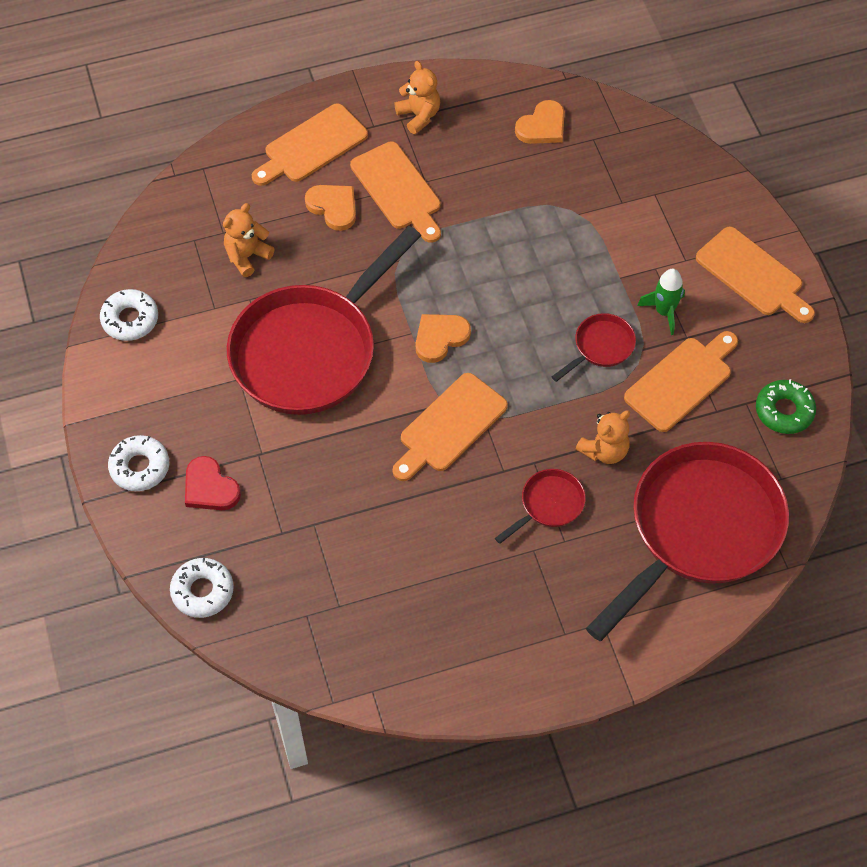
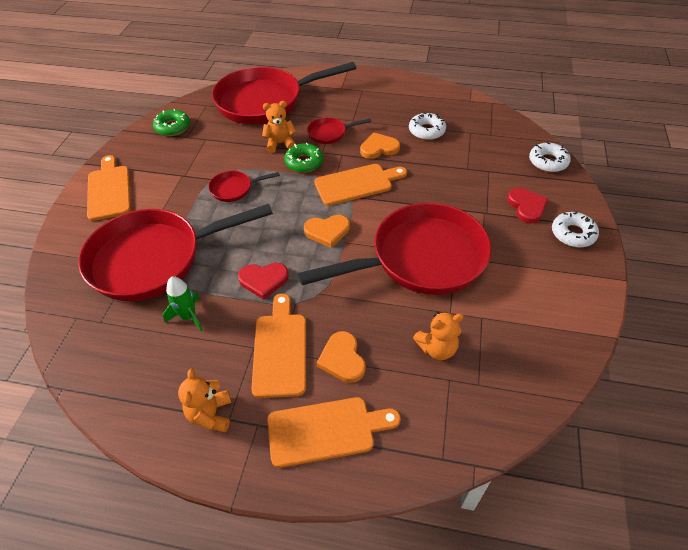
camera: 150 degrees left, 10 degrees down
white donut [100,289,158,341] -> white donut moved to [409,112,446,140]
orange heart [515,100,565,144] -> orange heart moved to [360,133,400,159]
orange cutting board [624,331,738,432] -> none
green rocket [637,269,685,335] -> green rocket moved to [163,276,203,332]
none -> red pan [78,204,273,301]
none -> red heart [238,263,289,300]
none -> green donut [284,143,323,173]

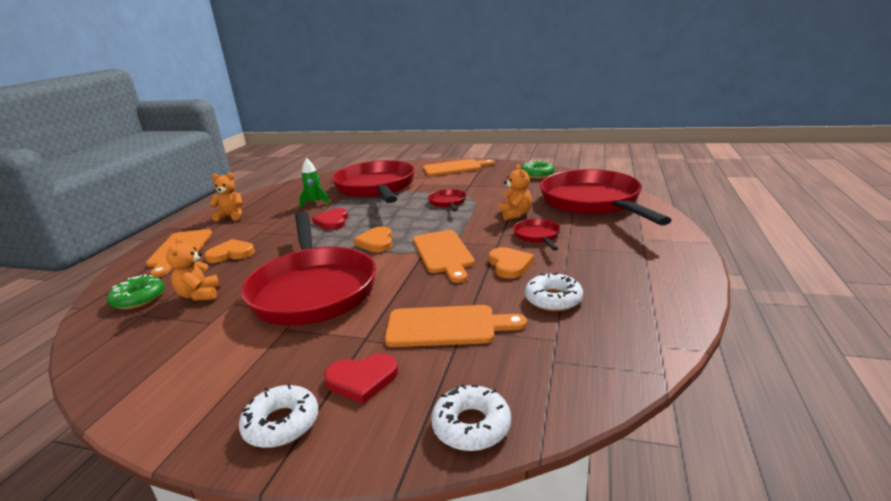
camera: 95 degrees right, 25 degrees down
orange cutting board [251,293,306,398] -> orange cutting board moved to [385,305,527,347]
green donut [284,143,323,173] -> green donut moved to [107,274,165,309]

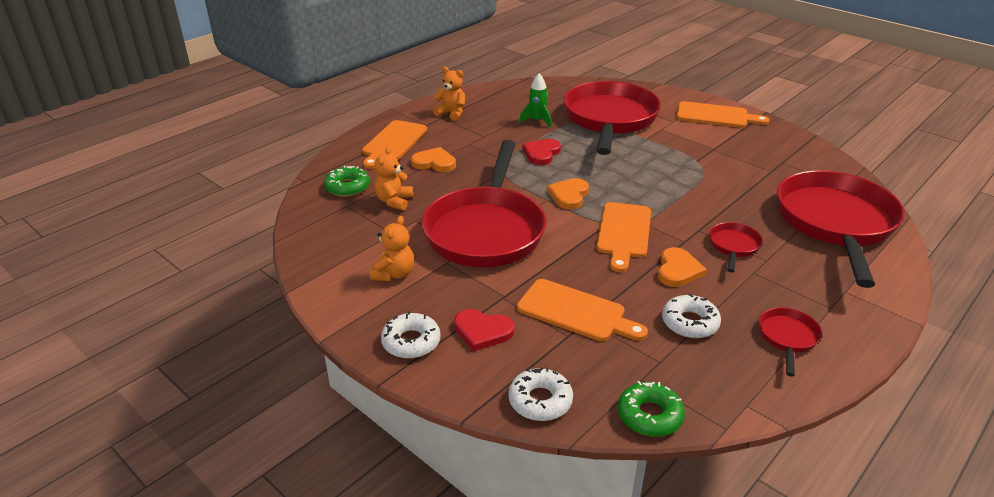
camera: 25 degrees right, 10 degrees up
red pan [428,189,466,211] -> red pan moved to [759,307,822,377]
orange teddy bear [499,164,532,220] -> orange teddy bear moved to [370,216,414,281]
green donut [521,161,555,179] -> green donut moved to [618,381,685,437]

